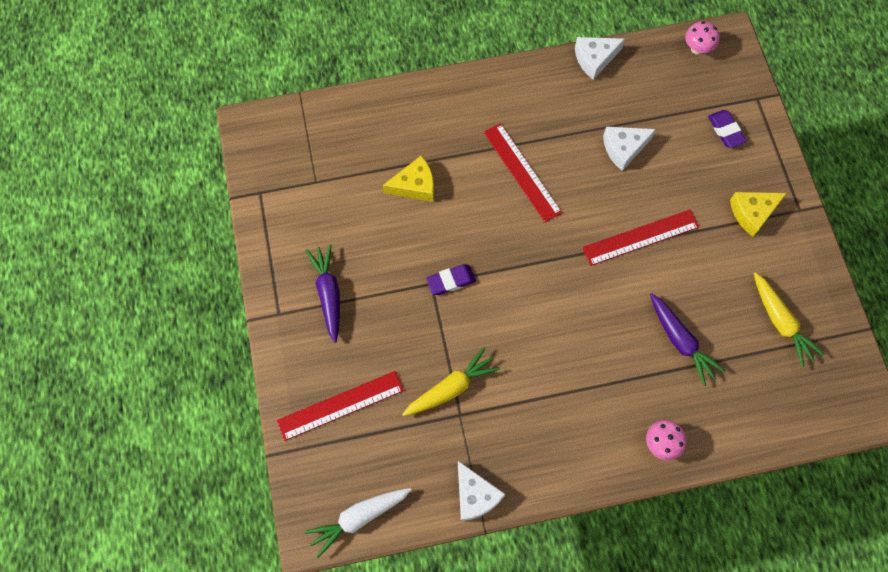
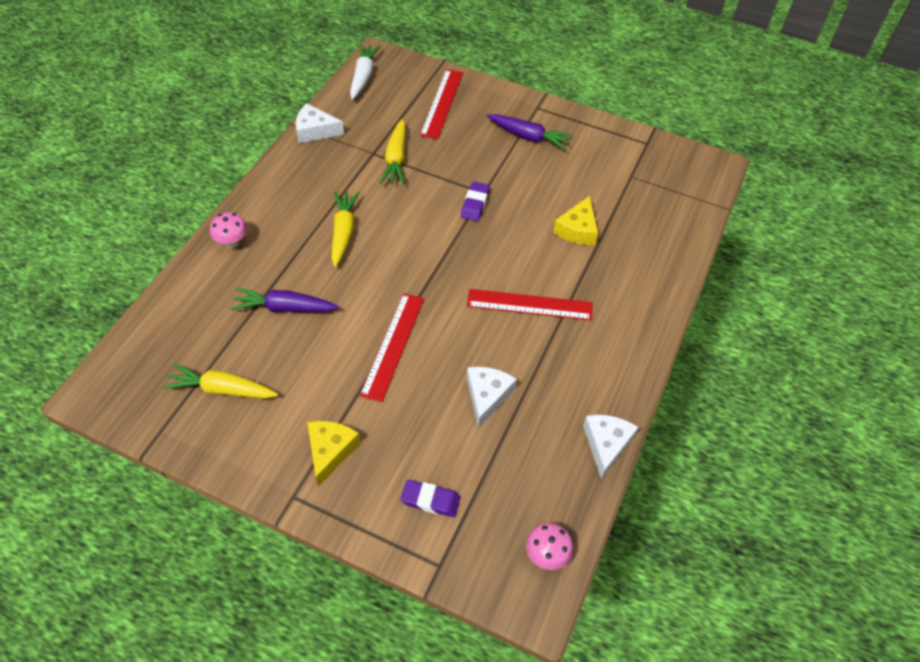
camera: 125 degrees right, 15 degrees down
none -> yellow carrot [331,191,359,267]

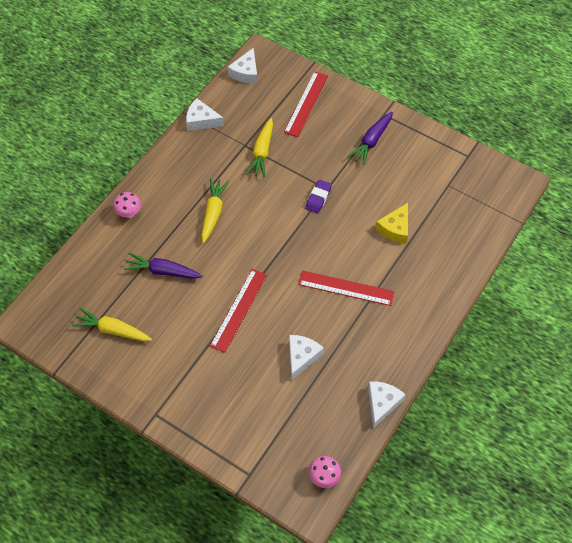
camera: 10 degrees right, 5 degrees up
yellow cheese [307,421,360,487] -> none
white carrot [350,43,381,100] -> white cheese [228,48,258,84]
purple eraser [401,480,461,517] -> none
purple carrot [487,114,574,150] -> purple carrot turned 90 degrees clockwise [347,112,393,165]

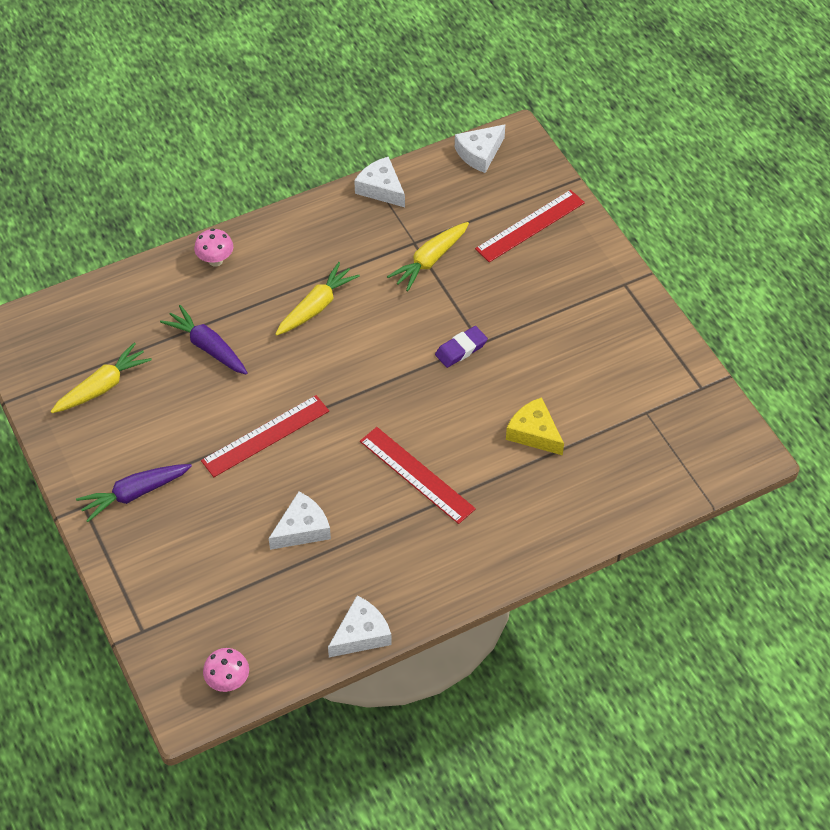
camera: 30 degrees right, 5 degrees down
yellow carrot [72,308,152,341] -> yellow carrot turned 90 degrees clockwise [51,342,152,413]
purple carrot [347,112,393,165] -> purple carrot moved to [76,464,192,522]
yellow cheese [376,203,408,243] -> yellow cheese turned 75 degrees clockwise [506,397,564,455]

